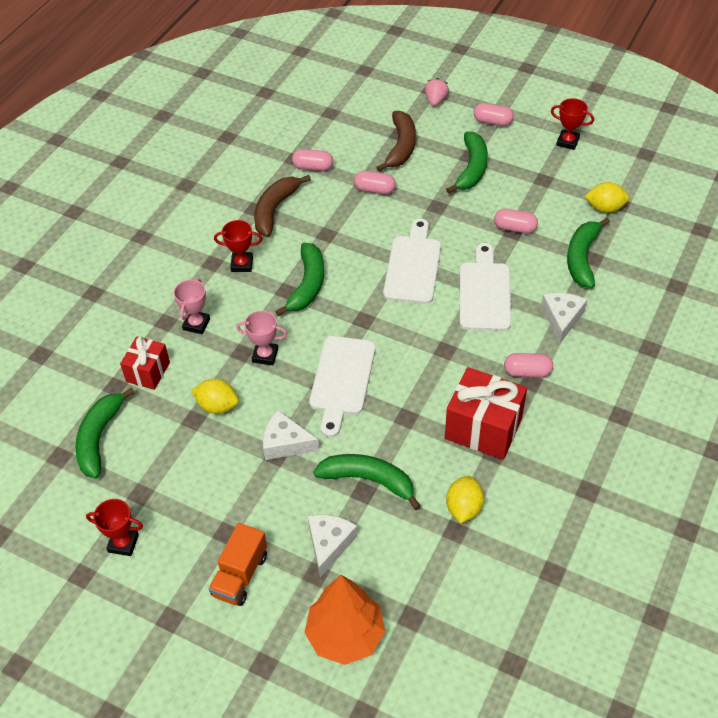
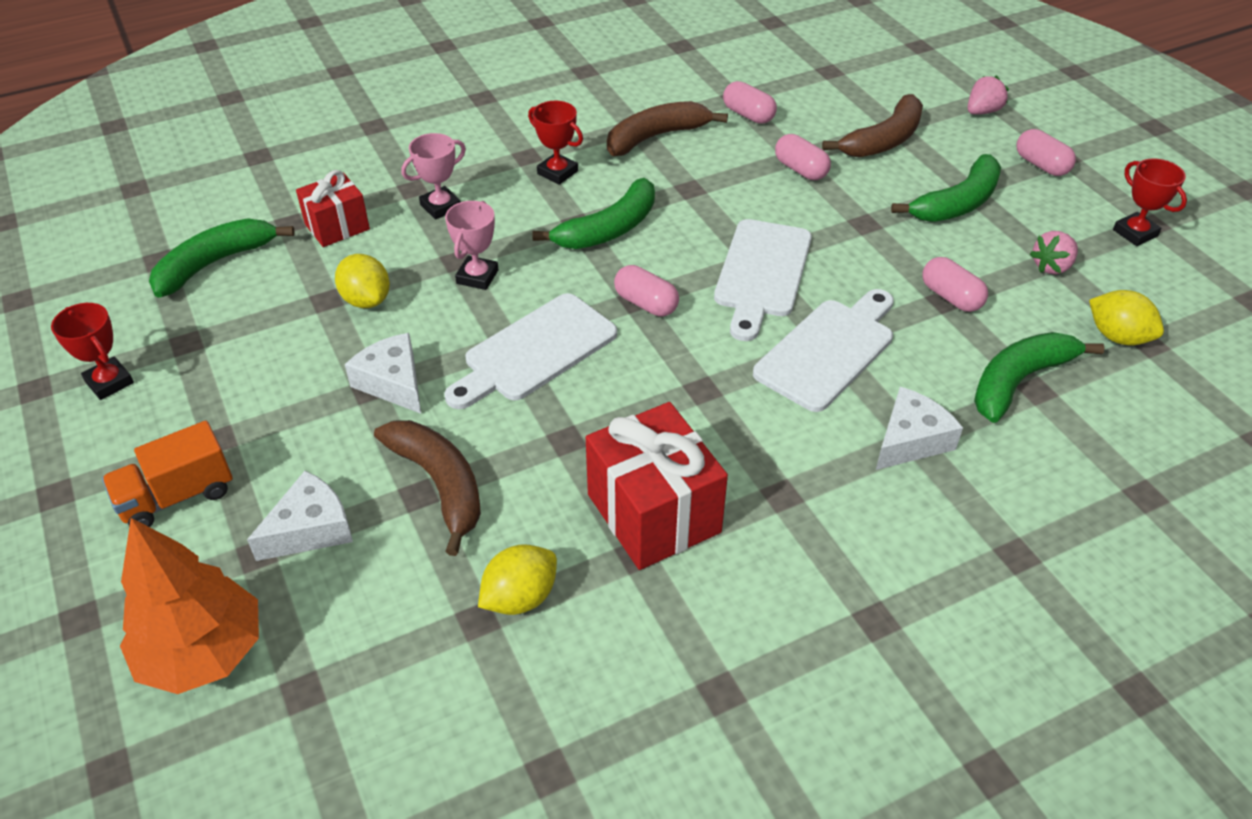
camera: 35 degrees right, 5 degrees down
pink trophy [236,311,287,365] -> pink trophy turned 60 degrees clockwise [445,201,498,290]
green banana [313,454,421,510] -> brown banana [374,420,481,556]
white cutting board [383,219,441,304] -> white cutting board turned 150 degrees clockwise [714,219,812,341]
pink capsule [504,353,553,377] -> pink capsule moved to [614,265,679,317]
none -> pink strawberry [1030,231,1078,274]

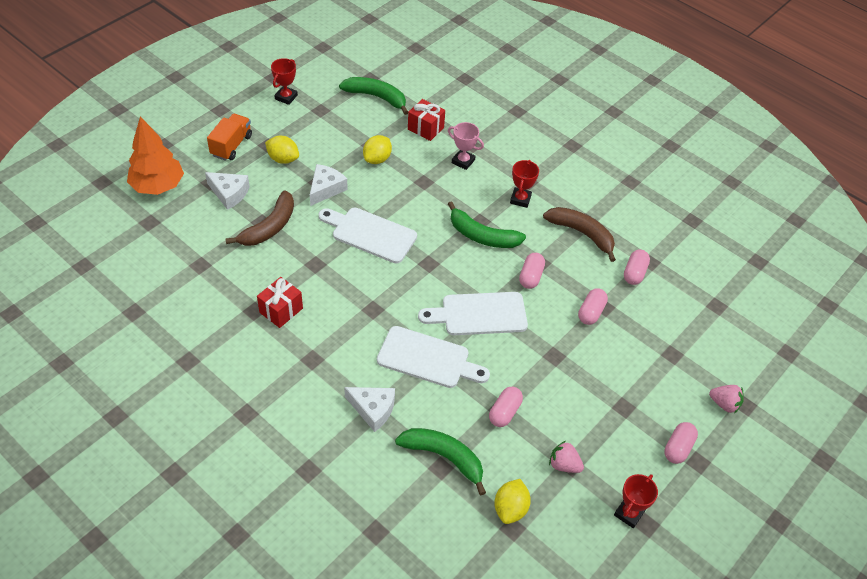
camera: 65 degrees right, 5 degrees up
orange truck [102,421,233,527] -> orange truck turned 75 degrees clockwise [207,114,252,161]
pink trophy [445,201,498,290] -> none
yellow lemon [478,544,557,615] -> yellow lemon moved to [265,136,299,164]
red gift [586,402,728,570] -> red gift [257,277,303,328], size x0.60
pink capsule [614,265,679,317] -> pink capsule moved to [519,253,545,289]
brown banana [822,94,923,157] -> none
green banana [891,154,1001,222] -> none

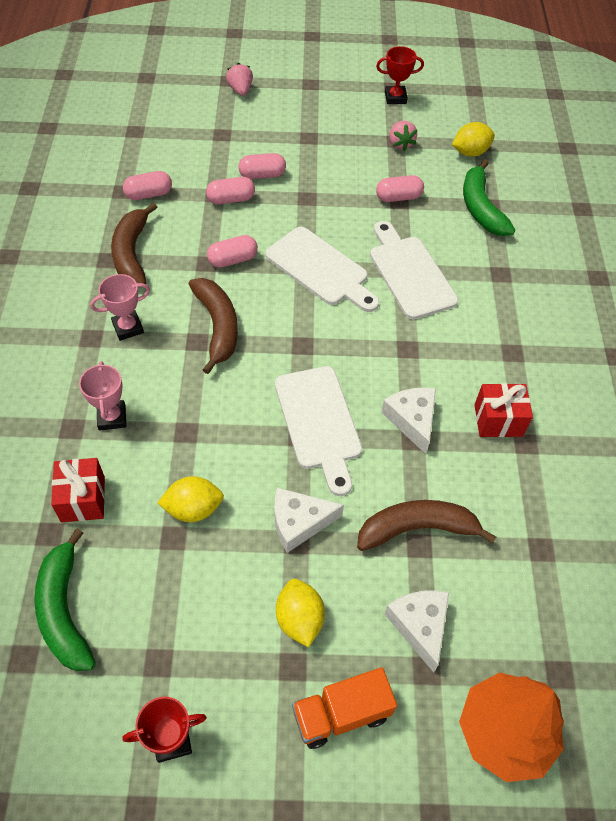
camera: 130 degrees left, 5 degrees up
white cheese [344,387,395,432] -> white cheese moved to [381,387,436,454]
green banana [448,201,526,248] -> brown banana [189,278,238,374]
red trophy [510,160,539,208] -> pink trophy [90,274,150,341]
pink capsule [664,422,698,464] -> pink capsule moved to [238,153,286,179]

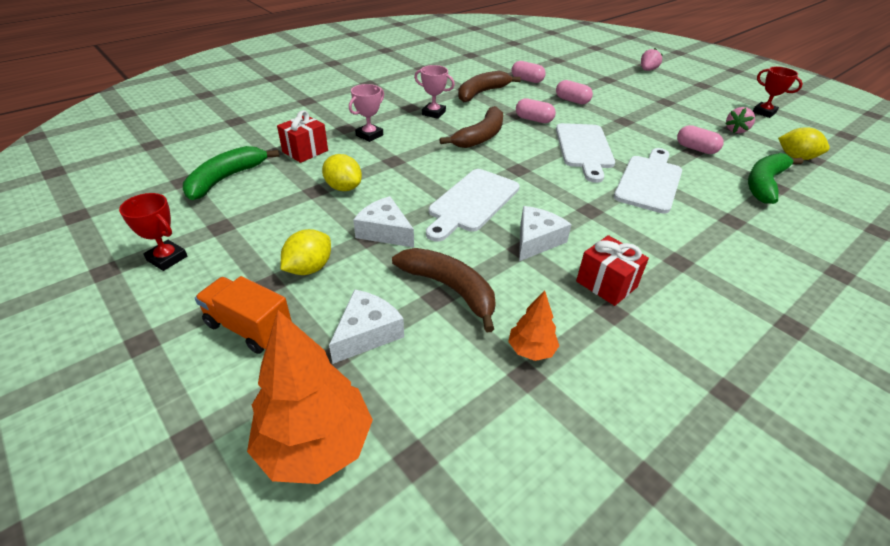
camera: 50 degrees right, 15 degrees down
pink capsule [238,153,286,179] -> none
none -> orange tree [508,290,559,361]

